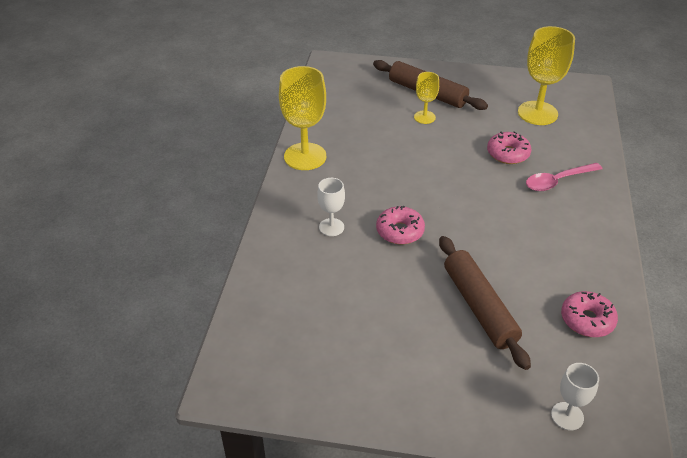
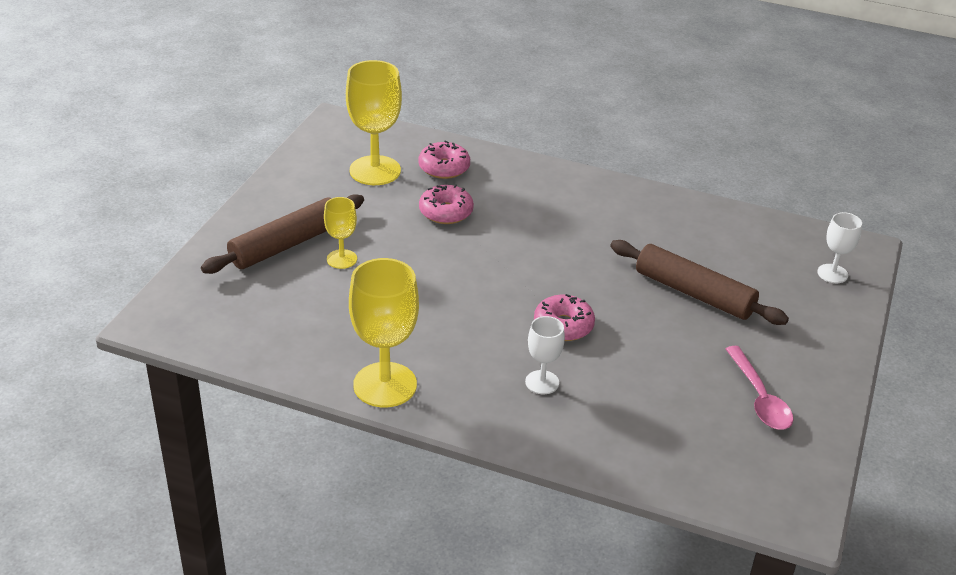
camera: 80 degrees left, 5 degrees down
brown rolling pin [439,236,531,370] -> brown rolling pin turned 45 degrees clockwise [610,240,789,325]
pink spoon [526,163,603,191] -> pink spoon moved to [726,346,793,430]
pink donut [561,291,618,337] -> pink donut moved to [418,140,470,179]

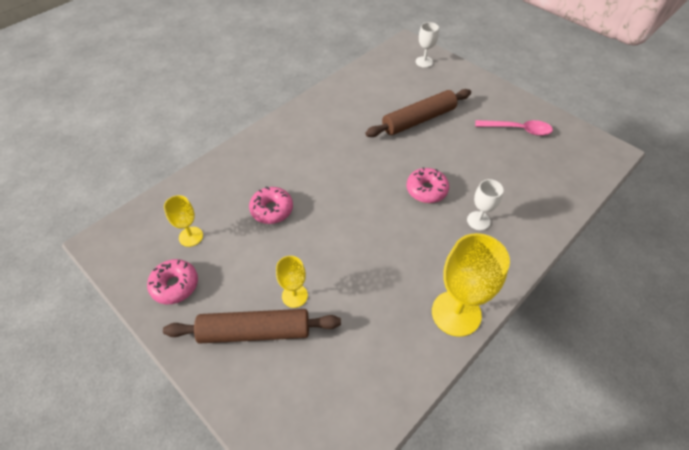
camera: 65 degrees left, 15 degrees up
brown rolling pin [201,194,364,274] -> brown rolling pin turned 75 degrees counterclockwise [163,309,341,344]
yellow goblet [346,60,402,185] -> yellow goblet [164,195,203,247], size x0.54
pink donut [418,140,470,179] -> pink donut moved to [147,259,198,304]

